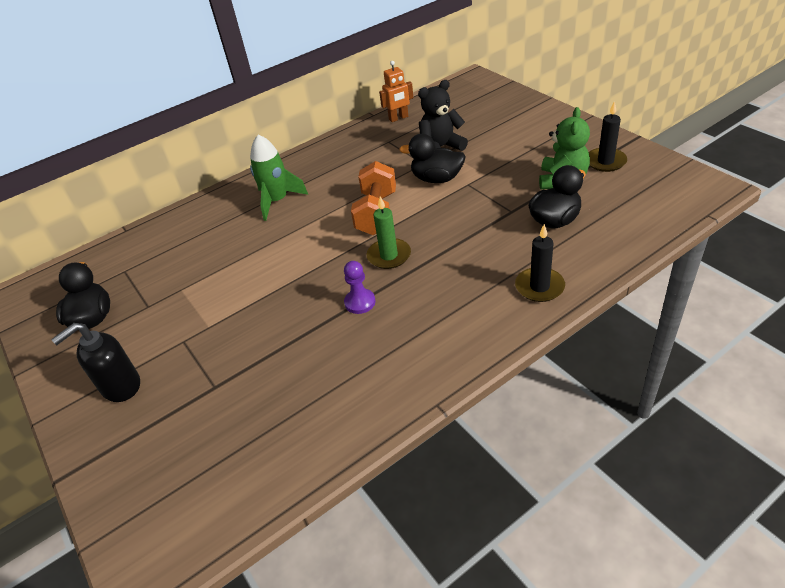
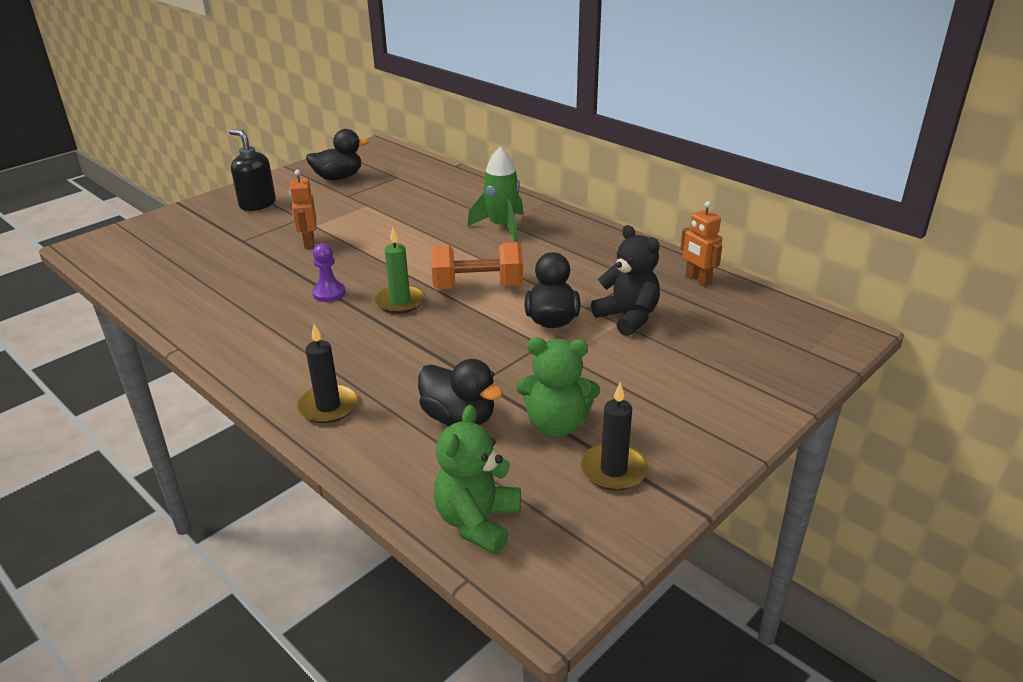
camera: 75 degrees right, 10 degrees down
none -> orange robot [289,170,316,249]
none -> green teddy bear [434,405,521,554]

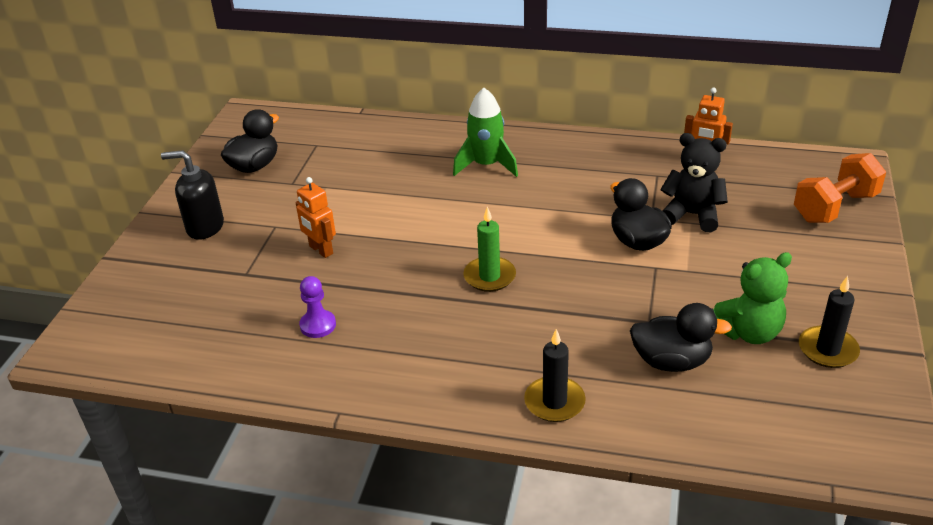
camera: 30 degrees left, 5 degrees up
purple pawn [312,243,345,302] -> purple pawn moved to [299,276,336,338]
orange dumbbell [431,242,523,289] -> orange dumbbell moved to [794,153,886,223]
green teddy bear [434,405,521,554] -> none

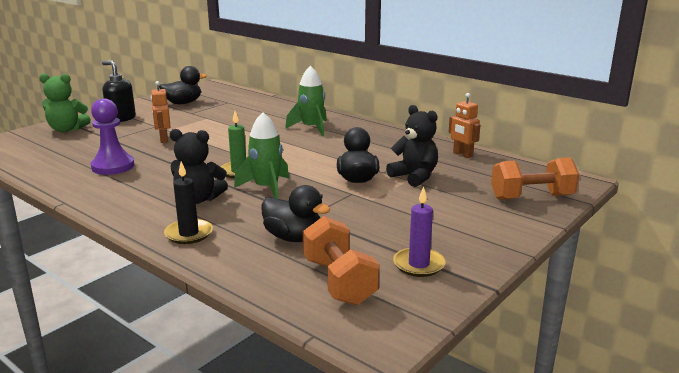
camera: 25 degrees right, 15 degrees down
purple pawn [299,276,336,338] -> purple pawn [91,98,134,175], size x1.65
green teddy bear [713,252,792,344] -> green teddy bear moved to [39,73,91,132]
black candle [799,276,860,368] -> purple candle [393,186,446,277]
none -> black teddy bear [169,129,228,204]
none -> green rocket [234,112,289,199]
none -> orange dumbbell [303,216,380,306]

